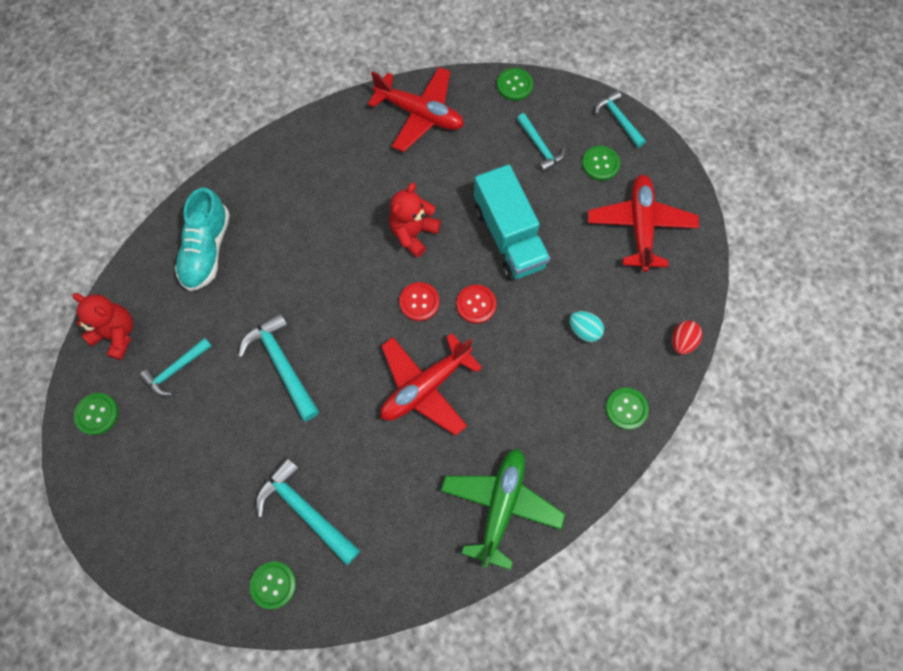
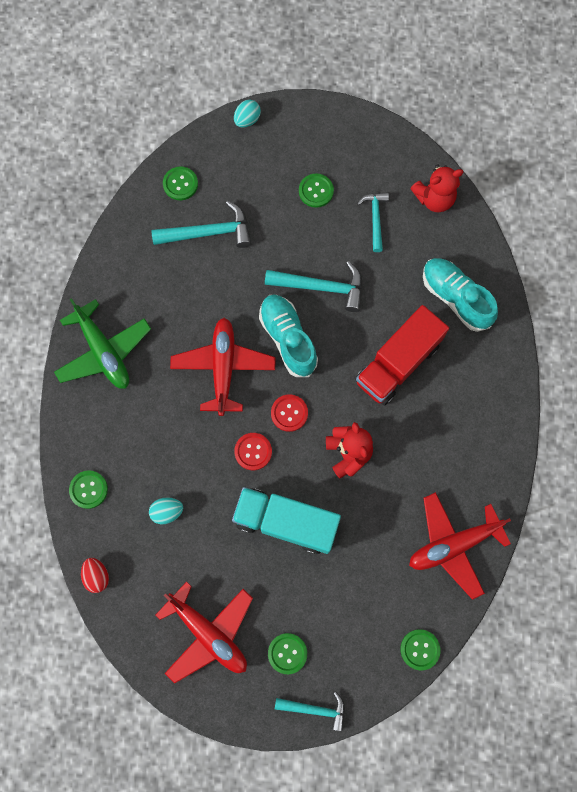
camera: 130 degrees right, 5 degrees up
green button [74,393,118,435] -> green button moved to [299,173,334,208]
turquoise hammer [517,113,566,172] -> none
none -> turquoise egg [234,100,261,128]
none -> turquoise shoe [259,295,318,377]
none -> red truck [355,305,449,406]

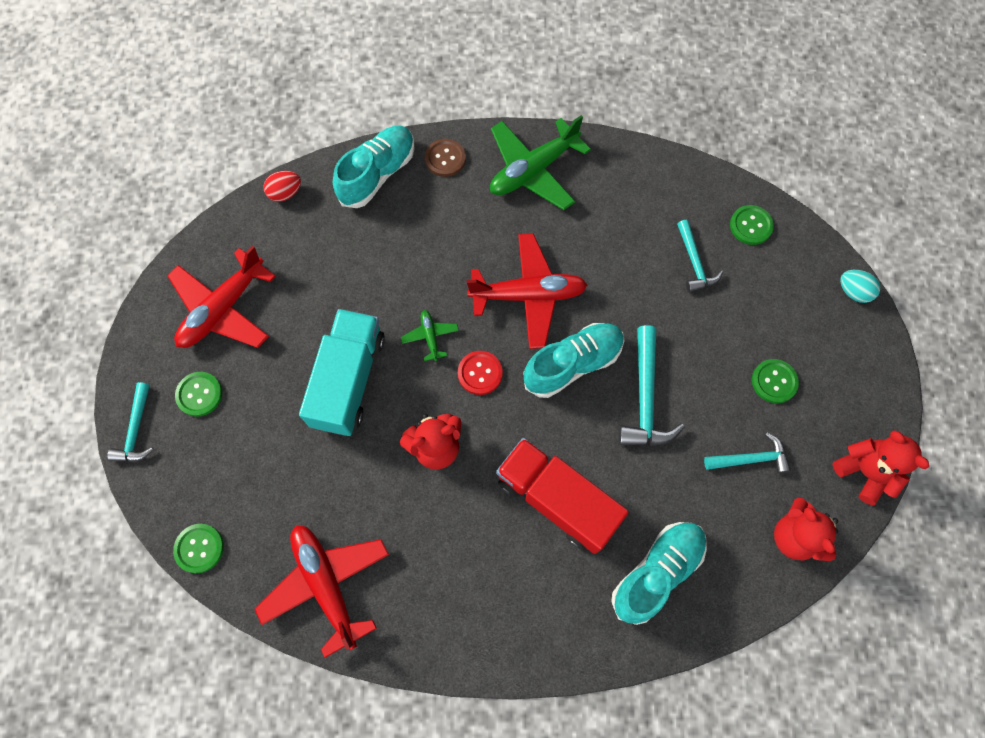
camera: 85 degrees right, 5 degrees down
green button [69,470,108,509] -> turquoise shoe [333,126,415,208]
turquoise egg [149,497,183,524] -> none
turquoise hammer [151,201,251,248] -> turquoise hammer [677,220,723,292], size x0.65
red button [234,433,272,470] -> green plane [401,310,459,361]
none -> brown button [425,139,466,177]
none -> red teddy bear [833,430,929,506]

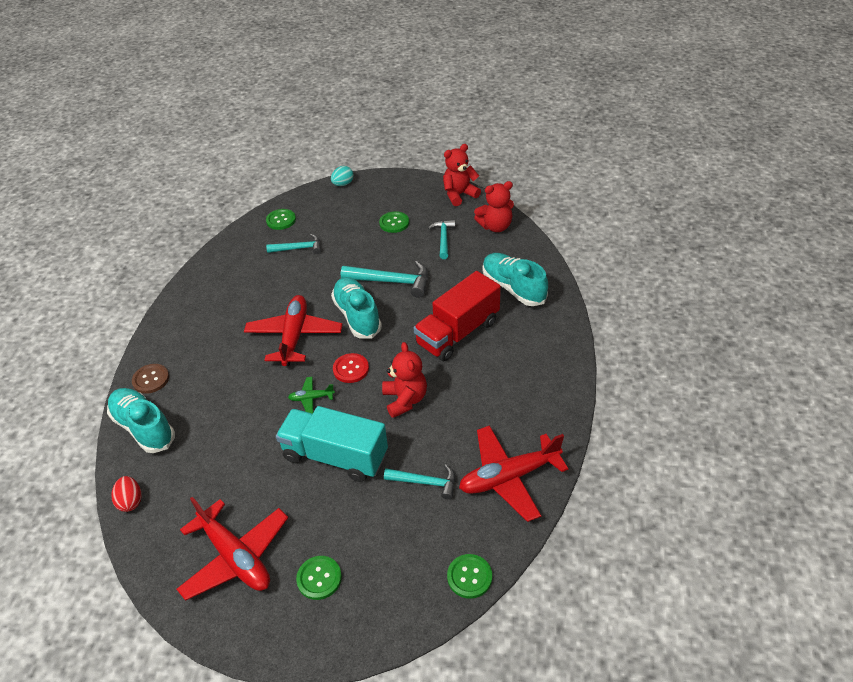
camera: 80 degrees left, 25 degrees down
turquoise hammer [107,382,154,462] -> turquoise hammer moved to [384,464,455,500]
green plane [490,115,591,210] -> none

